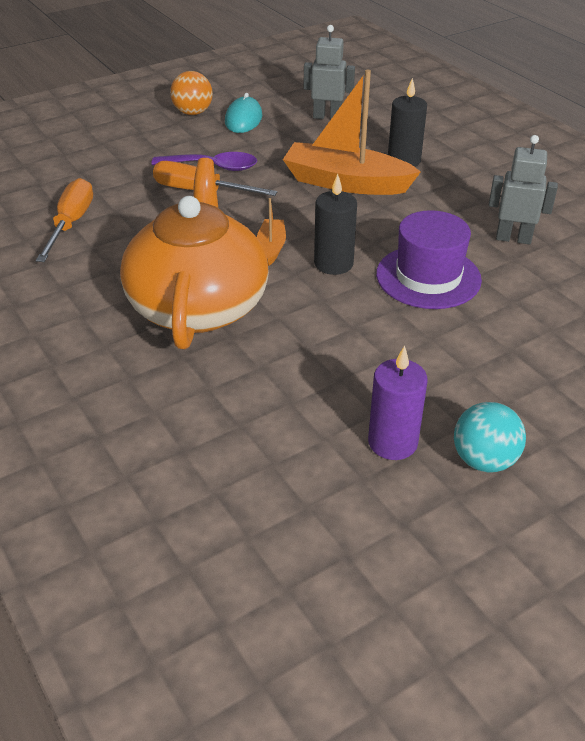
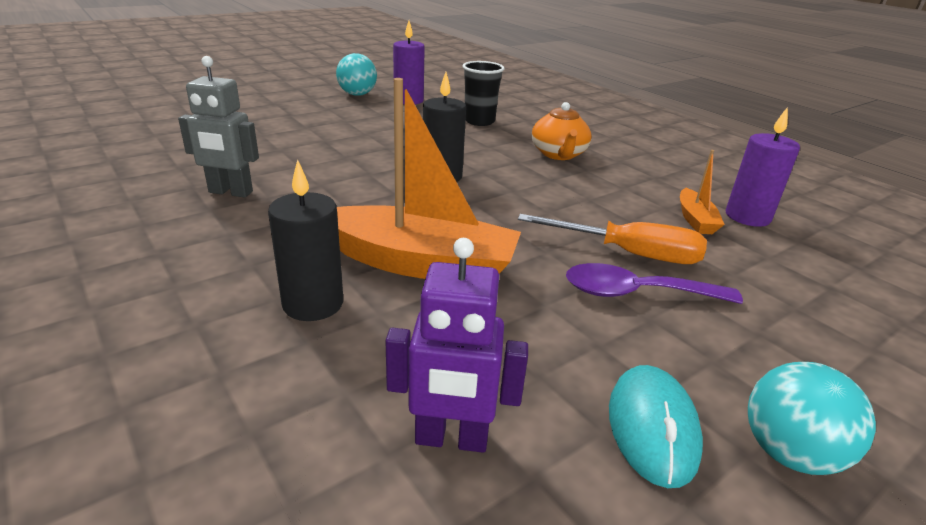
camera: 175 degrees right, 10 degrees down
orange screwdriver [36,178,93,262] -> purple candle [726,107,800,227]
orange teapot [120,158,269,349] -> orange teapot [532,102,592,160], size x0.48
orange ball [170,71,213,115] -> turquoise ball [748,362,876,475]
orange boat [257,198,286,266] -> orange boat moved to [680,150,725,234]
grey robot [304,25,355,120] -> purple robot [385,238,528,453]
purple hat [376,210,482,309] -> none
none -> black cup [462,61,505,126]

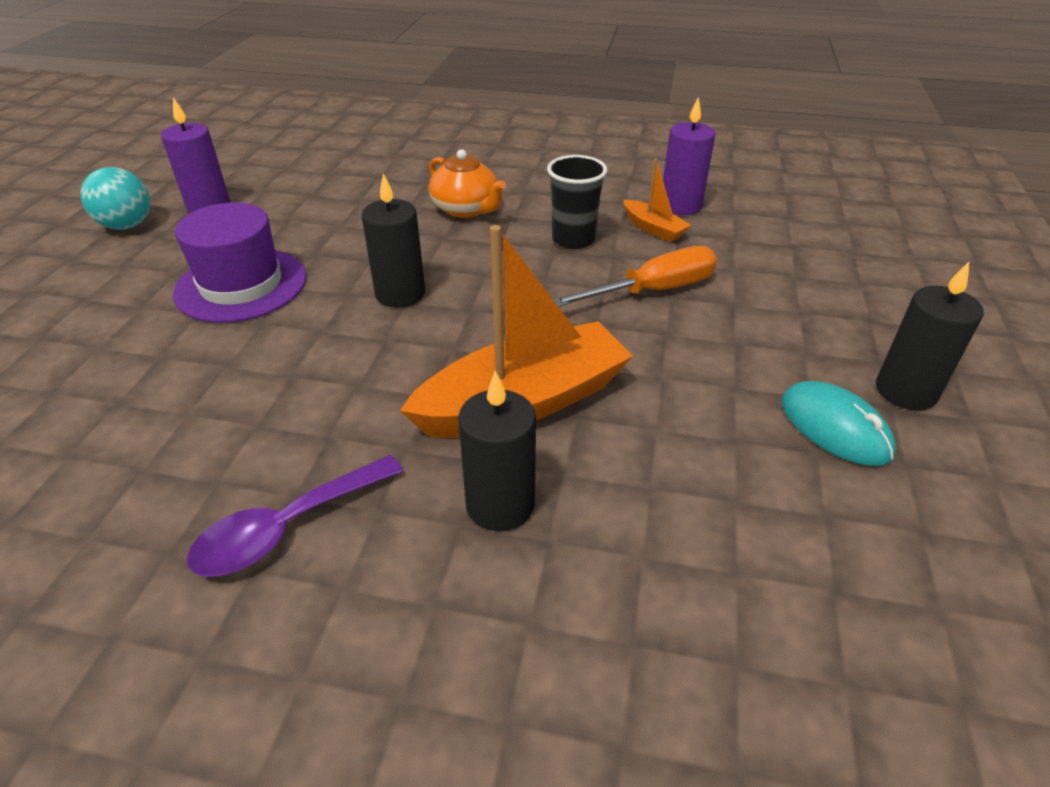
camera: 40 degrees left, 10 degrees up
grey robot [178,56,259,198] -> none
purple robot [385,238,528,453] -> none
black cup [462,61,505,126] -> black cup moved to [547,155,607,249]
purple spoon [566,263,743,304] -> purple spoon moved to [187,455,404,577]
turquoise ball [748,362,876,475] -> black candle [876,262,984,410]
none -> purple hat [173,203,306,323]

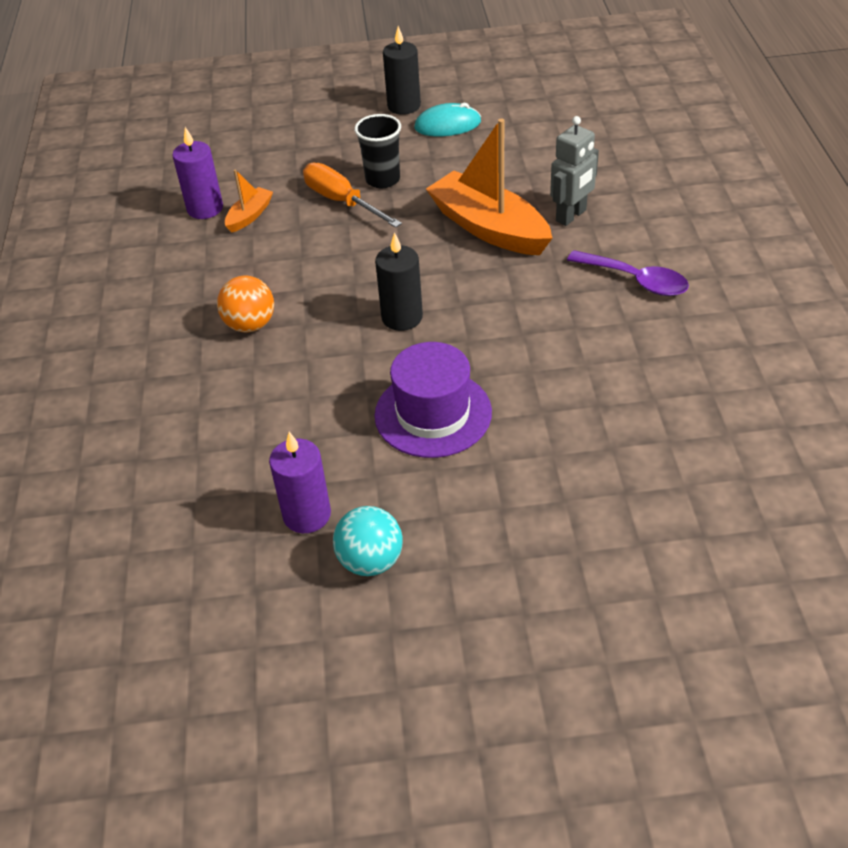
camera: 105 degrees left, 5 degrees up
orange teapot [429,149,506,218] -> orange ball [217,275,274,332]
black candle [458,371,536,531] -> grey robot [550,116,599,226]
black cup [547,155,607,249] -> black cup moved to [354,114,401,188]
turquoise mouse [781,381,896,466] -> turquoise mouse turned 45 degrees clockwise [414,103,481,136]

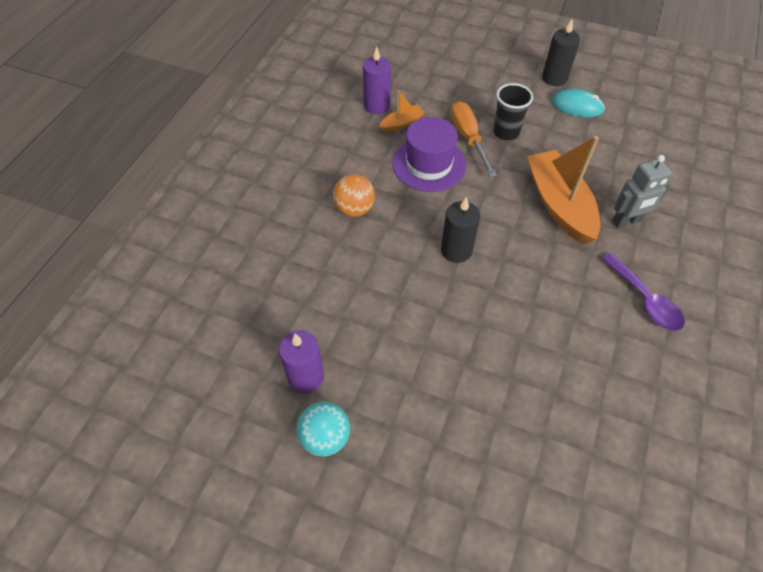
camera: 25 degrees right, 10 degrees up
purple hat [374,342,492,458] -> purple hat moved to [392,117,466,192]

